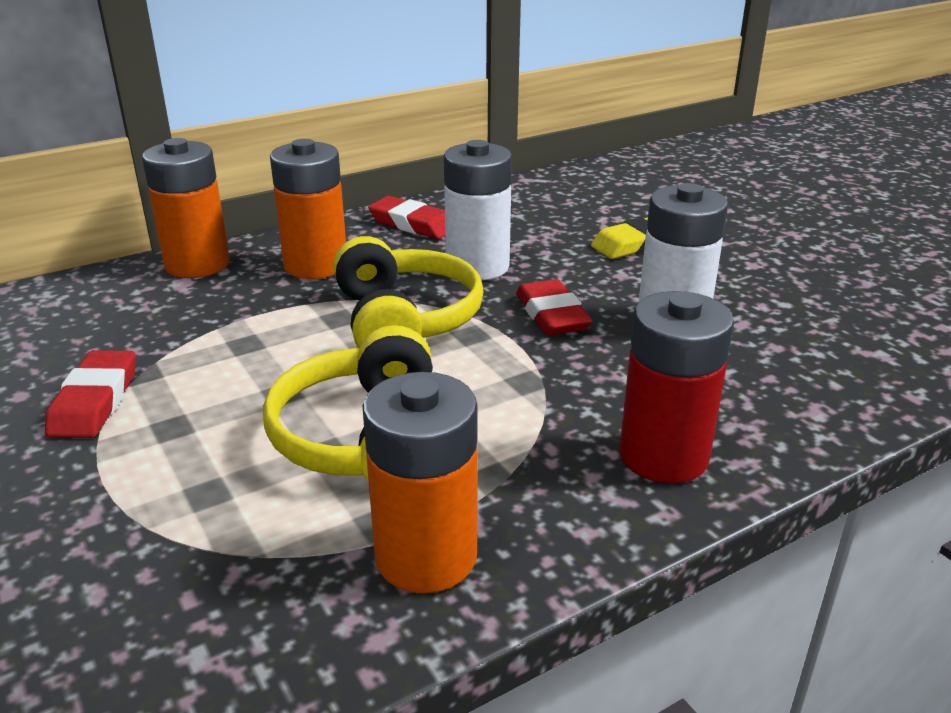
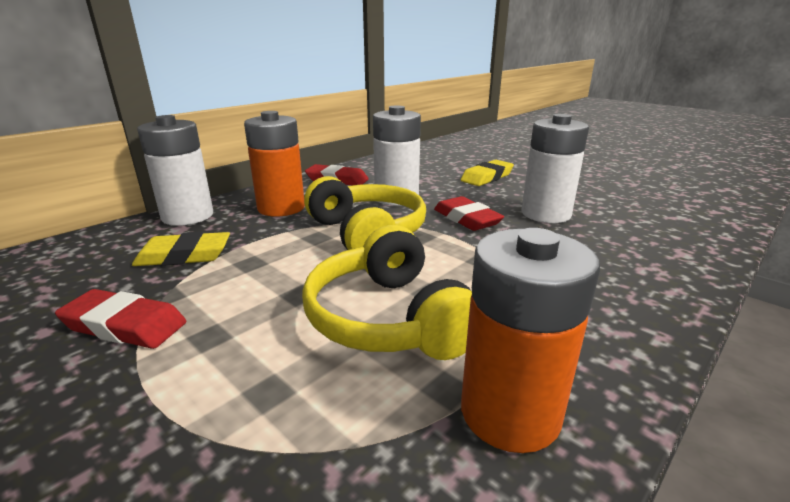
camera: 15 degrees left, 5 degrees down
red eraser [45,350,136,438] -> red eraser turned 60 degrees counterclockwise [55,289,186,349]
orange battery [142,138,230,278] -> white battery [137,115,213,226]
red battery [620,291,734,484] -> none
none -> yellow eraser [132,232,230,266]

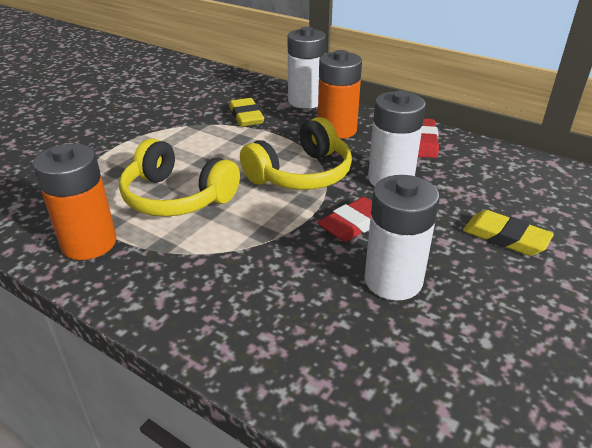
camera: 80 degrees right, 10 degrees up
red eraser [55,289,186,349] -> none
yellow headphones [302,225,472,360] -> yellow headphones turned 120 degrees counterclockwise [119,138,240,217]

